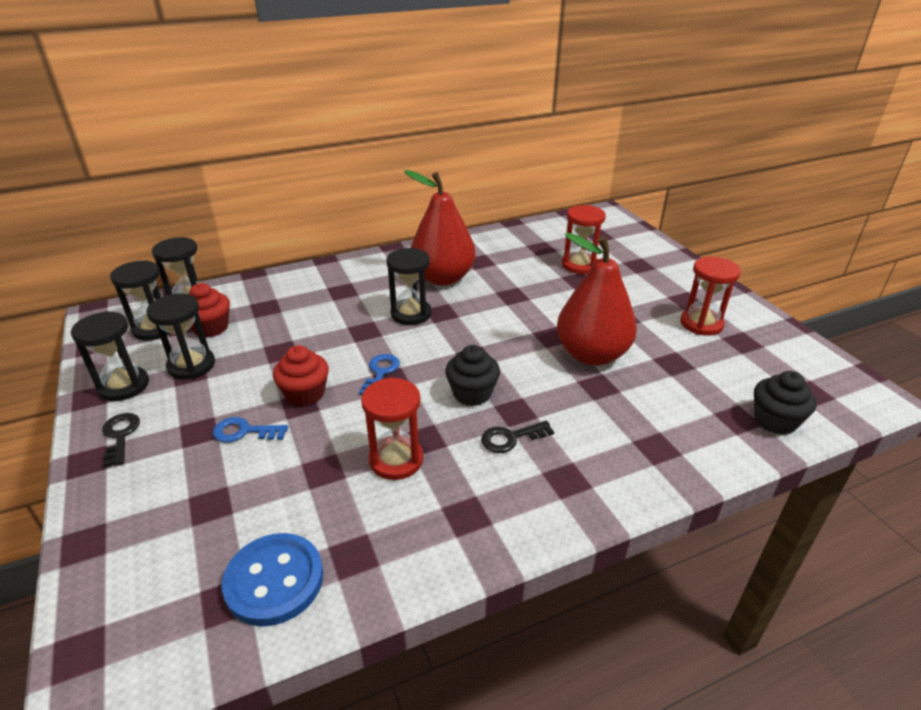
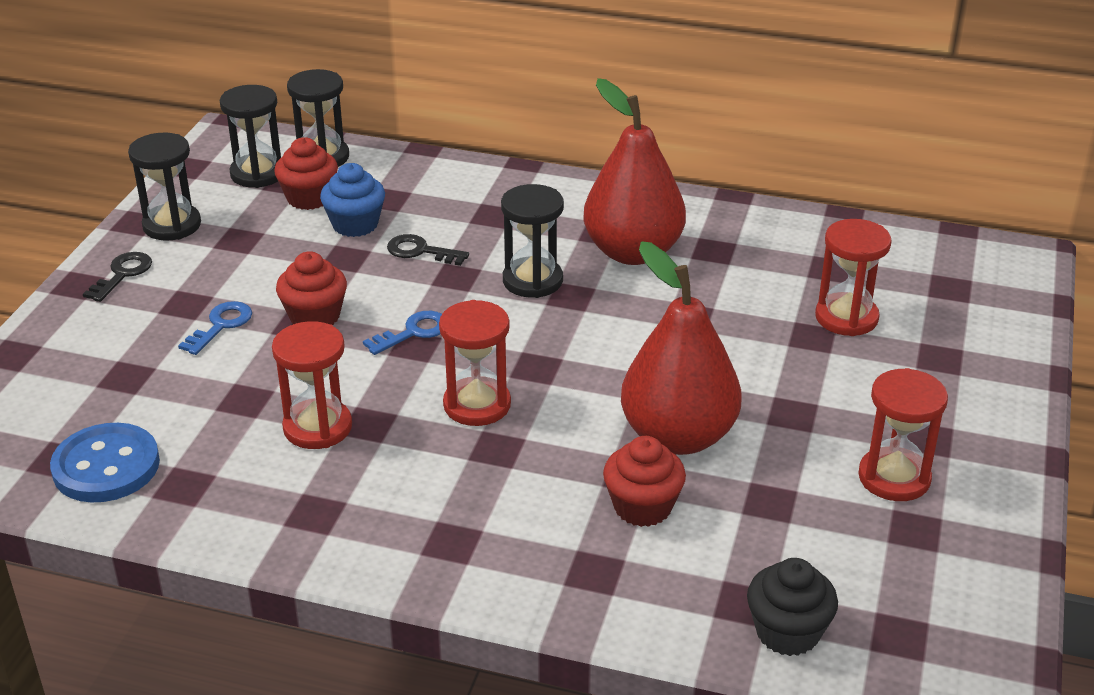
camera: 40 degrees right, 0 degrees up
black hourglass [146,293,215,380] -> none
blue key [213,417,288,443] -> blue key turned 75 degrees clockwise [178,301,252,355]
black cupcake [445,345,500,406] -> red hourglass [439,300,511,426]
black key [481,420,554,453] -> black key moved to [387,234,469,266]
none -> blue cupcake [320,163,385,237]
none -> red cupcake [603,436,686,527]

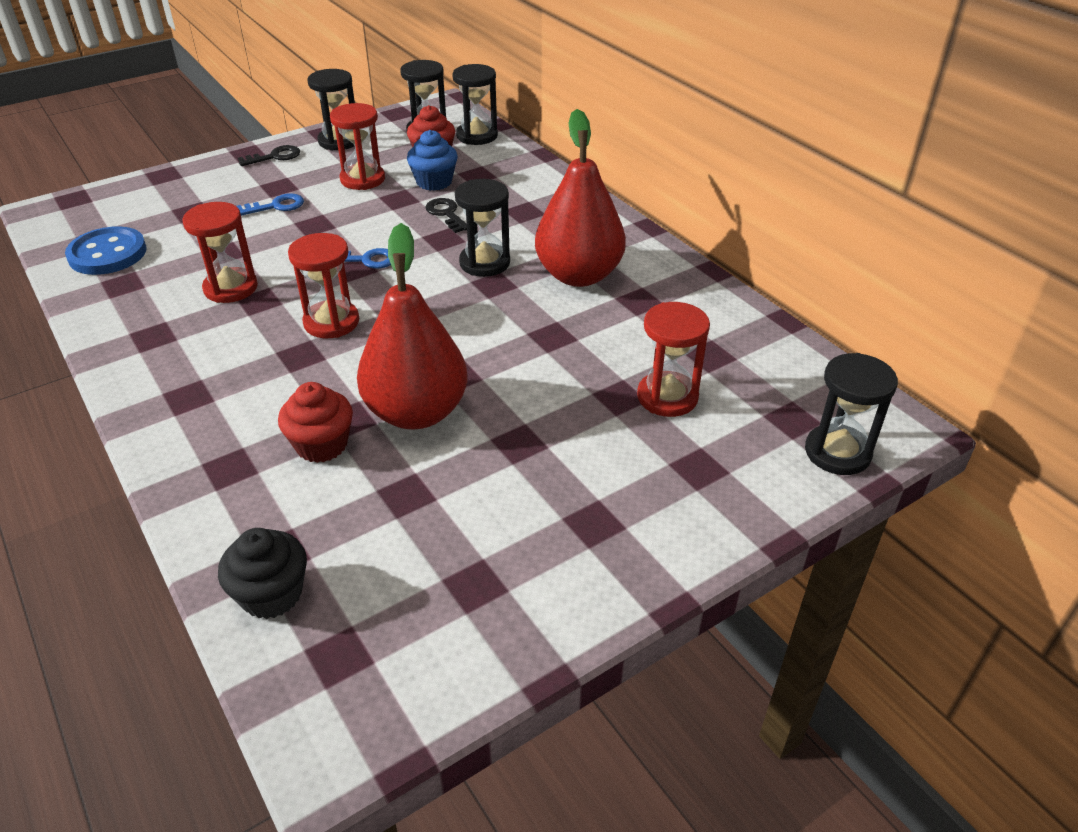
camera: 40 degrees right, 5 degrees up
red cupcake [276,251,347,325] -> none
red hourglass [858,368,948,501] -> red hourglass moved to [330,103,385,190]
none -> black hourglass [805,353,898,475]

